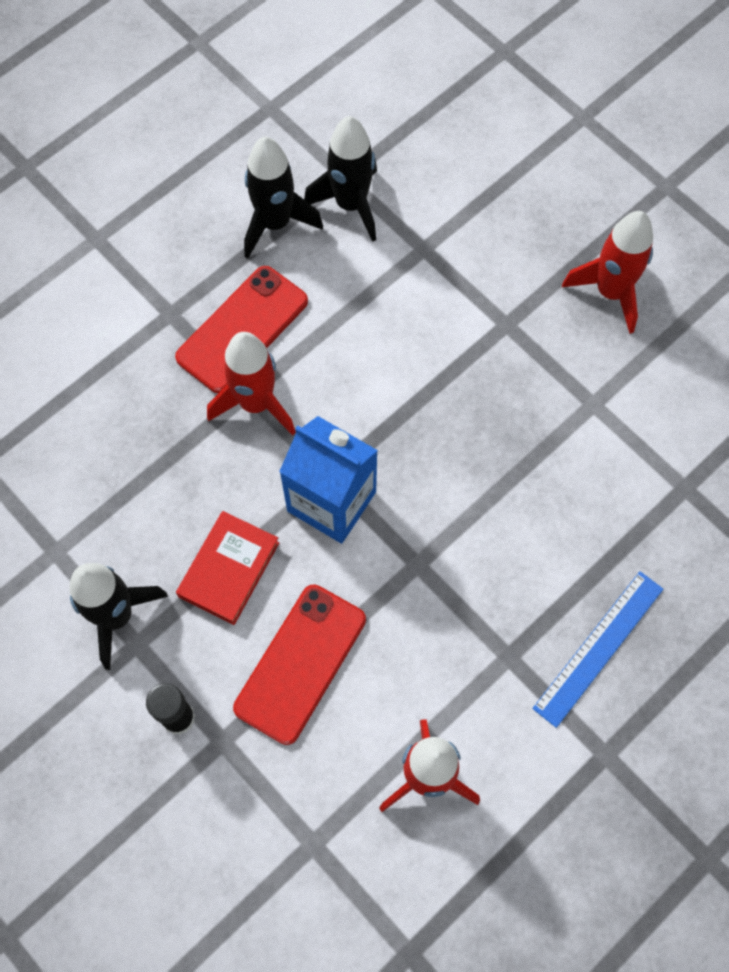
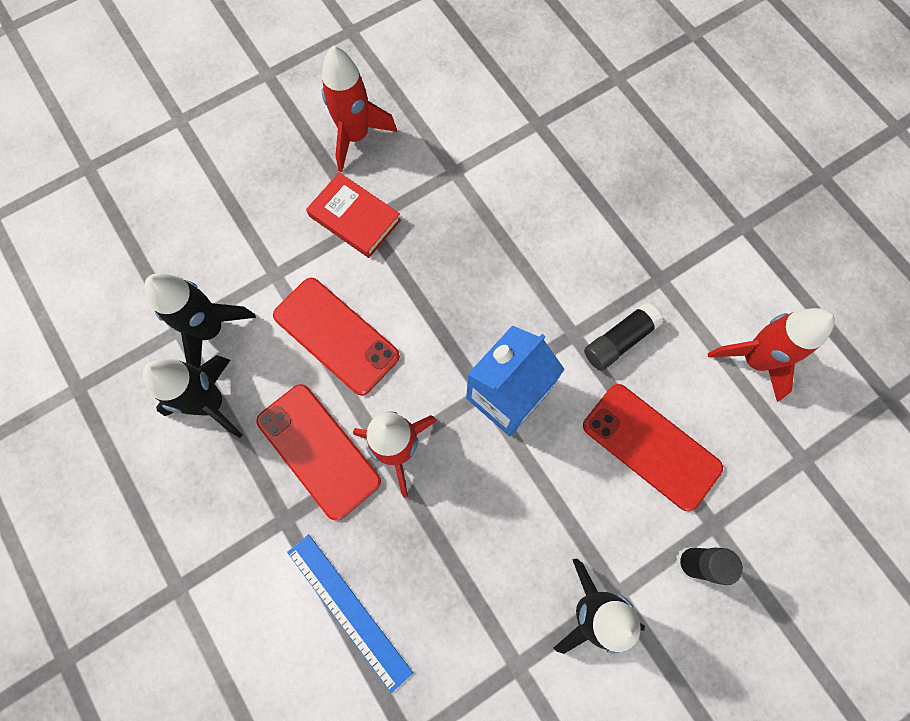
camera: 80 degrees left, 5 degrees up
red book [176,511,279,625] -> red book moved to [306,172,401,258]
blue ruler [532,571,663,728] -> blue ruler moved to [287,534,413,693]
none -> red phone [273,278,400,395]
none -> black glue stick [584,303,663,371]

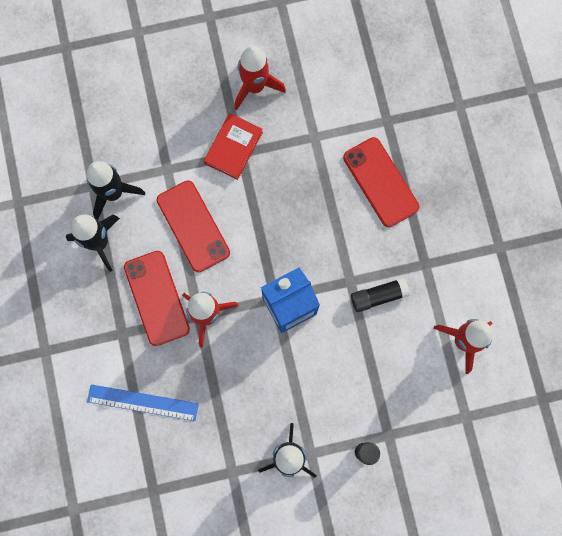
camera: 20 degrees right, 5 degrees up
blue ruler [287,534,413,693] -> blue ruler turned 60 degrees counterclockwise [87,384,199,421]
red book [306,172,401,258] -> red book turned 60 degrees clockwise [204,113,263,180]
red phone [583,384,723,511] -> red phone moved to [343,137,419,227]

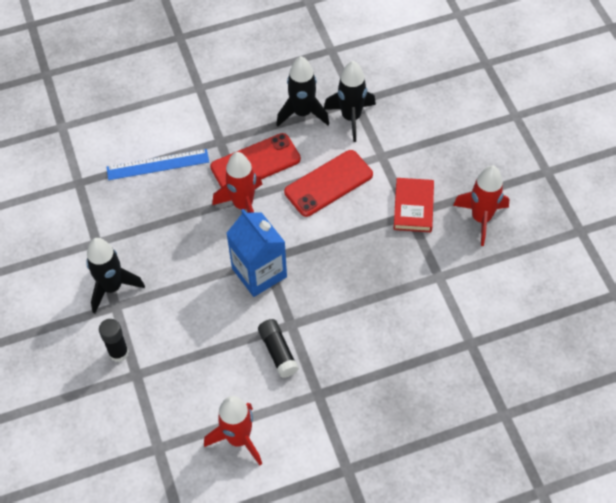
camera: 85 degrees right, 20 degrees down
blue ruler [87,384,199,421] -> blue ruler turned 75 degrees clockwise [106,149,209,180]
red book [204,113,263,180] -> red book turned 75 degrees clockwise [394,178,434,232]
red phone [343,137,419,227] -> none

